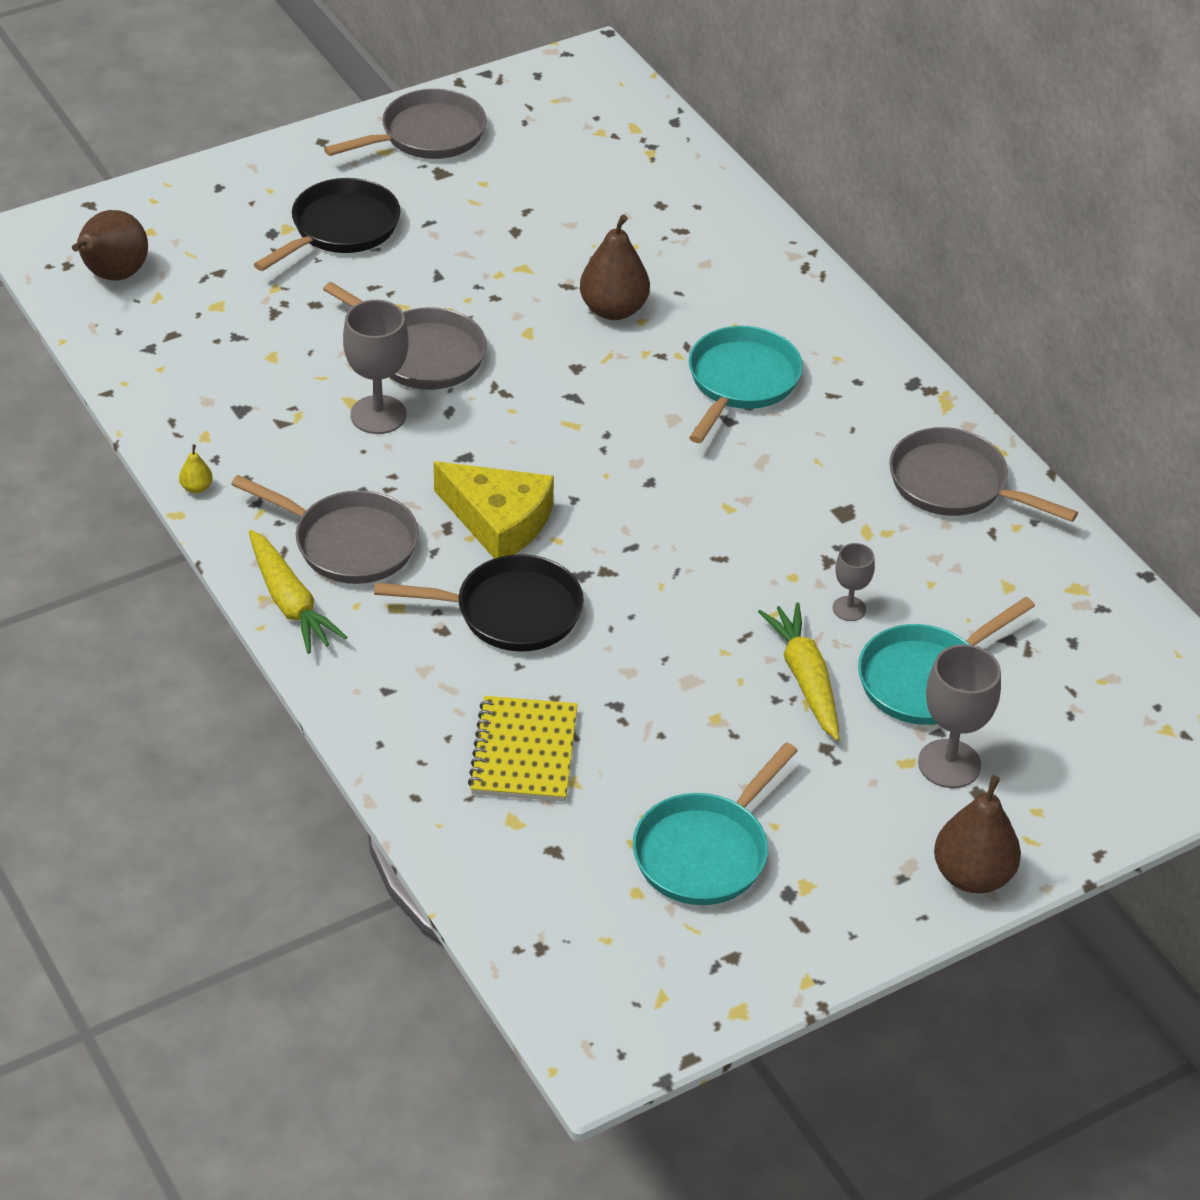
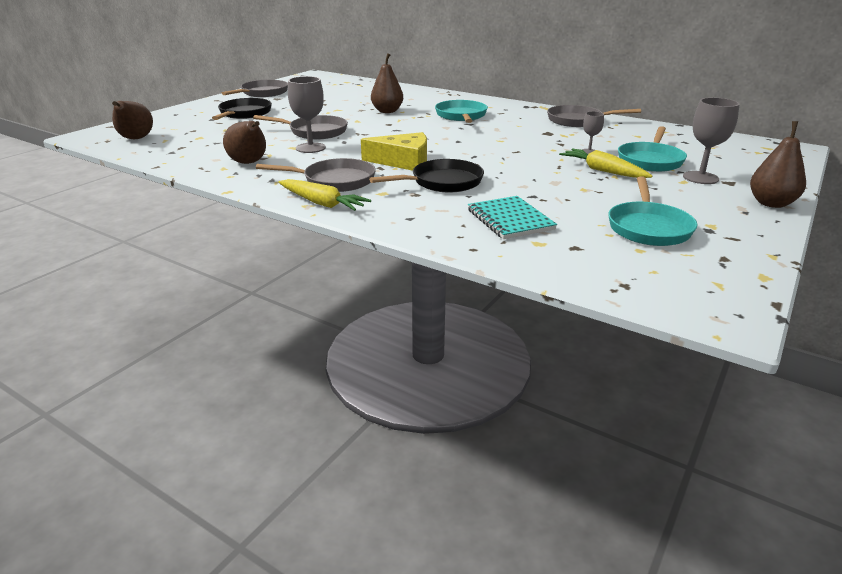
camera: 25 degrees left, 15 degrees down
yellow pear [179,444,213,493] -> none
yellow notebook [468,696,578,802] -> turquoise notebook [468,196,557,239]
none -> brown pear [223,121,266,164]

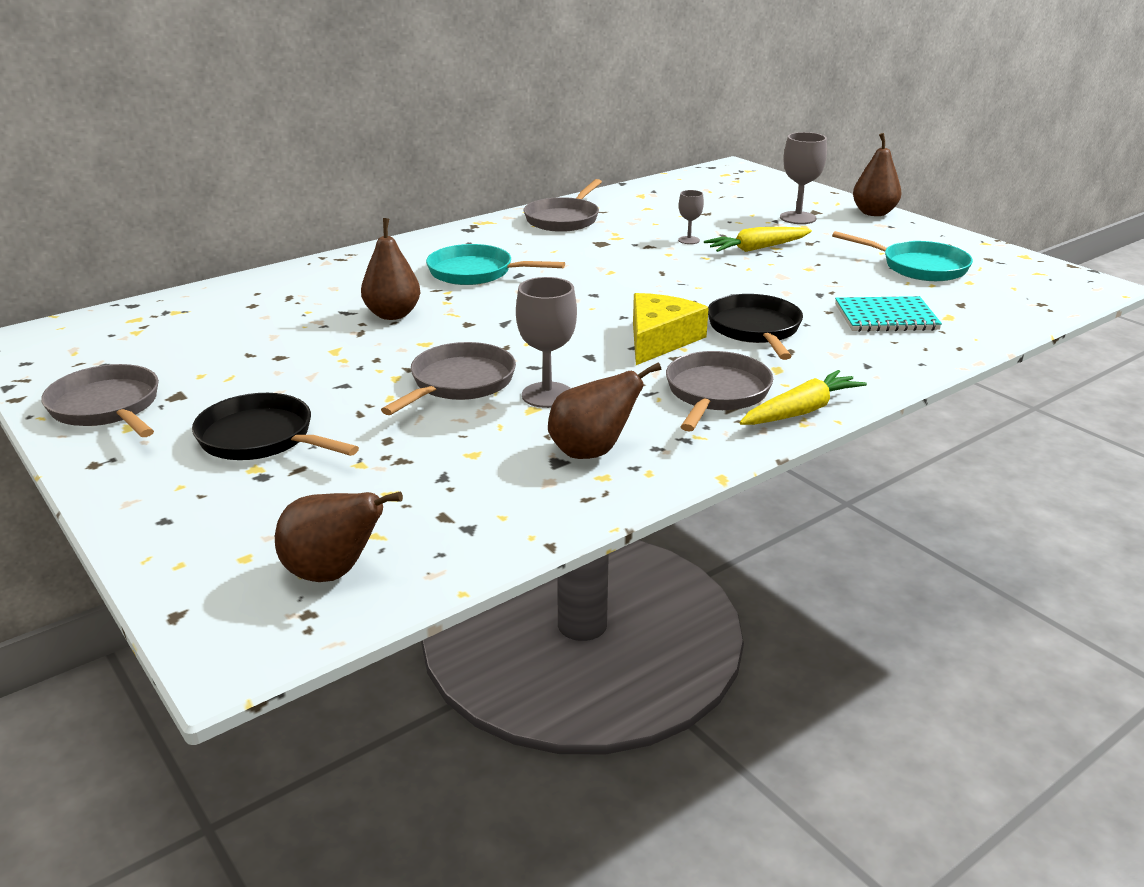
camera: 70 degrees left, 0 degrees up
turquoise pan [618,126,687,172] -> none

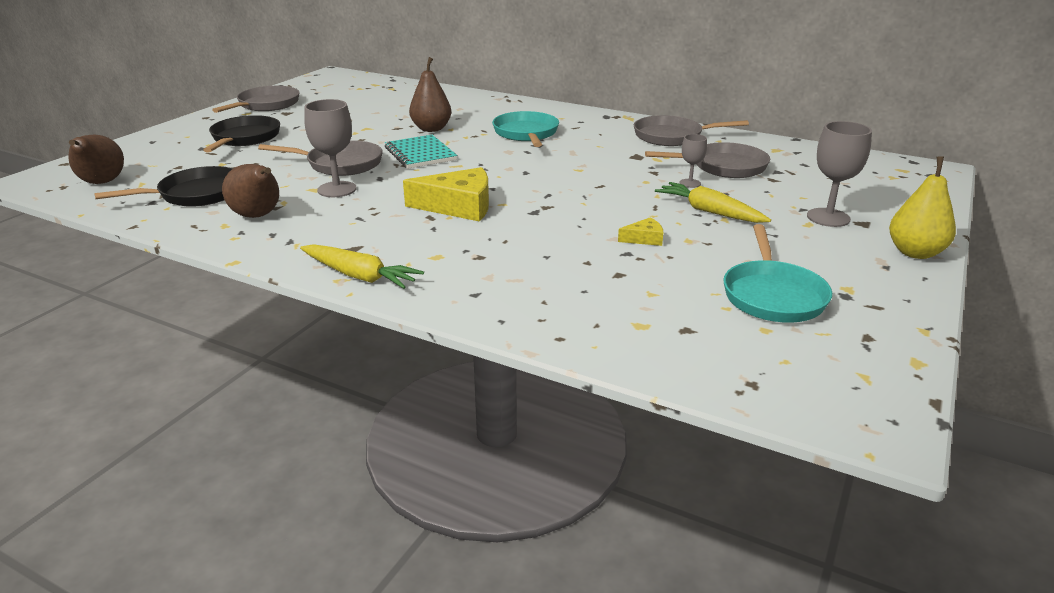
camera: 65 degrees right, 0 degrees up
grey pan [666,351,773,431] -> grey pan moved to [645,142,770,178]
black pan [708,294,803,360] -> black pan moved to [94,166,233,207]
turquoise notebook [835,296,942,332] -> turquoise notebook moved to [385,135,457,169]
brown pear [853,133,902,216] -> yellow pear [889,156,956,259]
none -> yellow cheese [618,217,663,246]

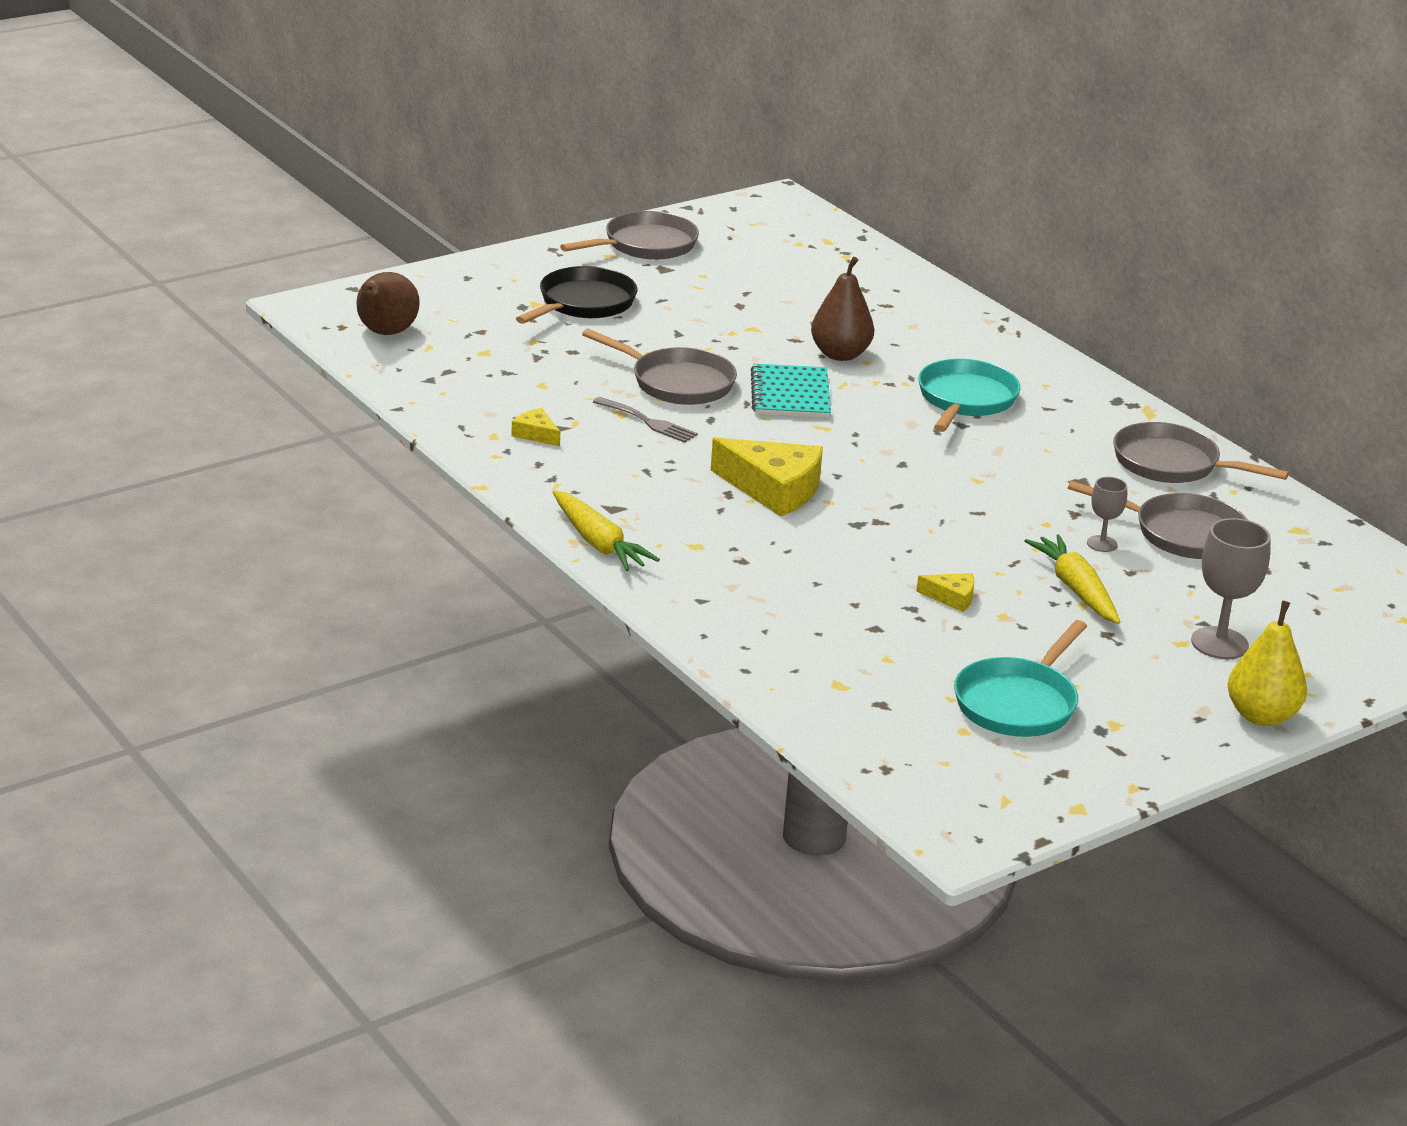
camera: 25 degrees right, 0 degrees up
black pan [94,166,233,207] -> none
brown pear [222,164,279,218] -> yellow cheese [511,408,560,446]
grey goblet [304,99,357,197] -> grey fork [593,397,698,443]

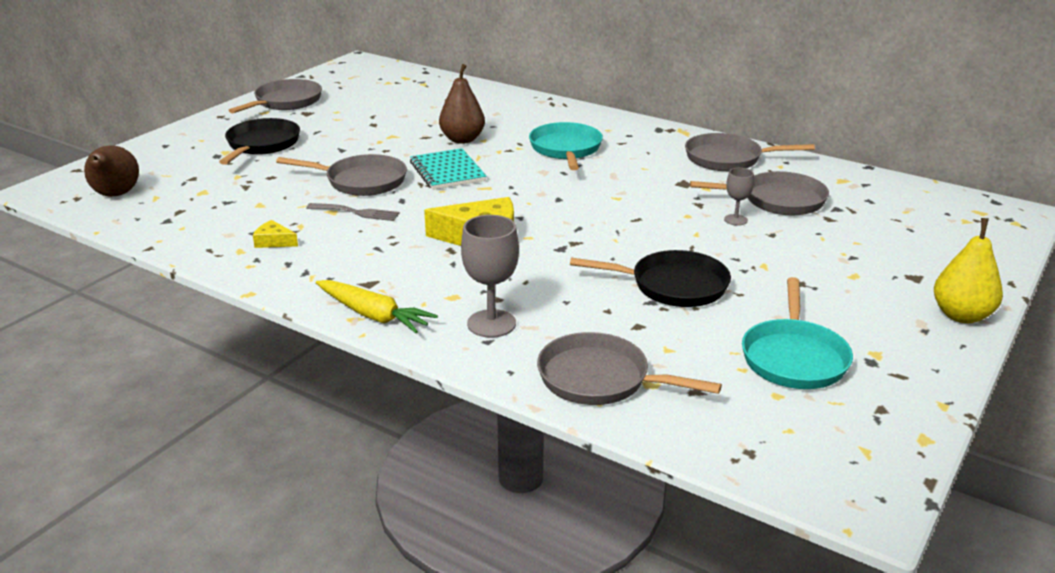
camera: 20 degrees left, 0 degrees up
yellow cheese [916,573,974,612] -> black pan [570,250,731,307]
yellow carrot [1024,534,1120,624] -> none
grey goblet [1191,518,1271,659] -> grey goblet moved to [461,215,519,338]
none -> grey pan [537,332,722,405]

